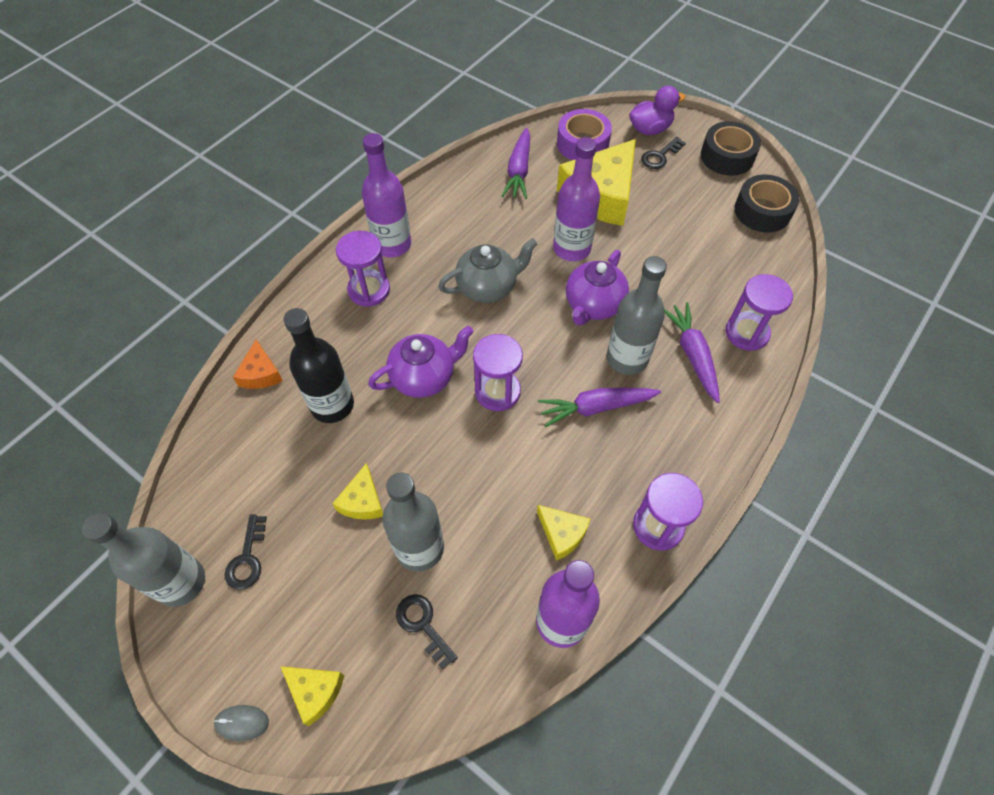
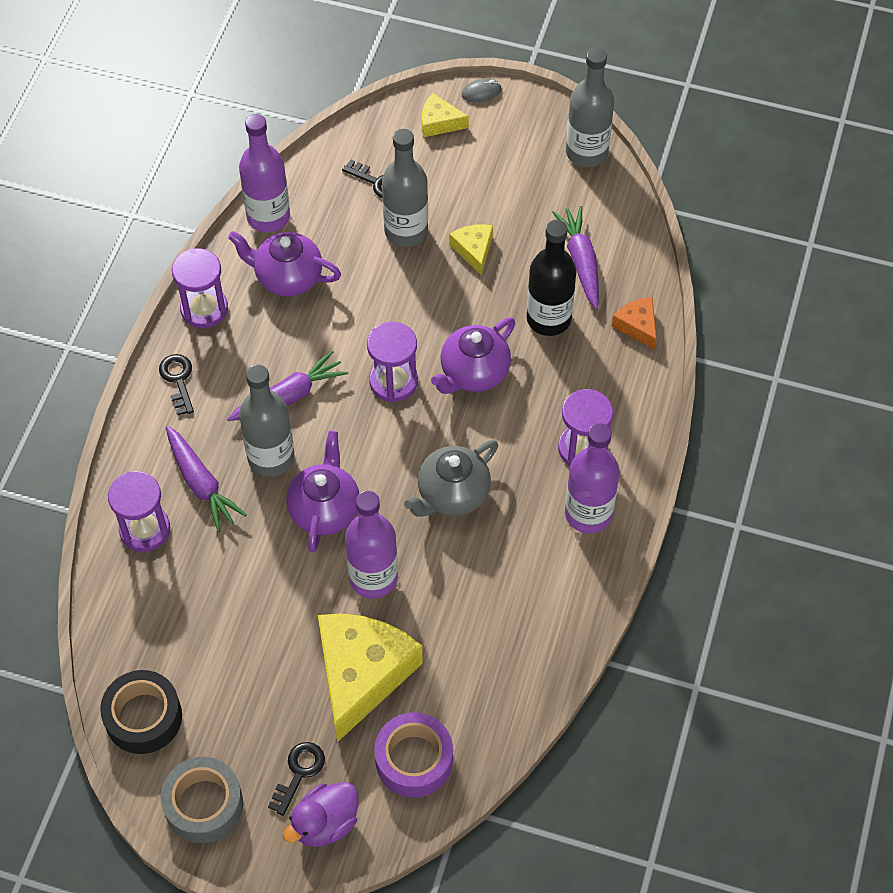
camera: 160 degrees right, 0 degrees up
black key [225,515,267,590] -> black key moved to [159,354,194,415]
purple carrot [501,127,530,199] -> purple carrot moved to [552,206,599,309]
yellow cheese [537,505,590,561] -> purple teapot [228,231,341,297]
black tape [701,121,761,176] -> grey tape [160,757,243,843]

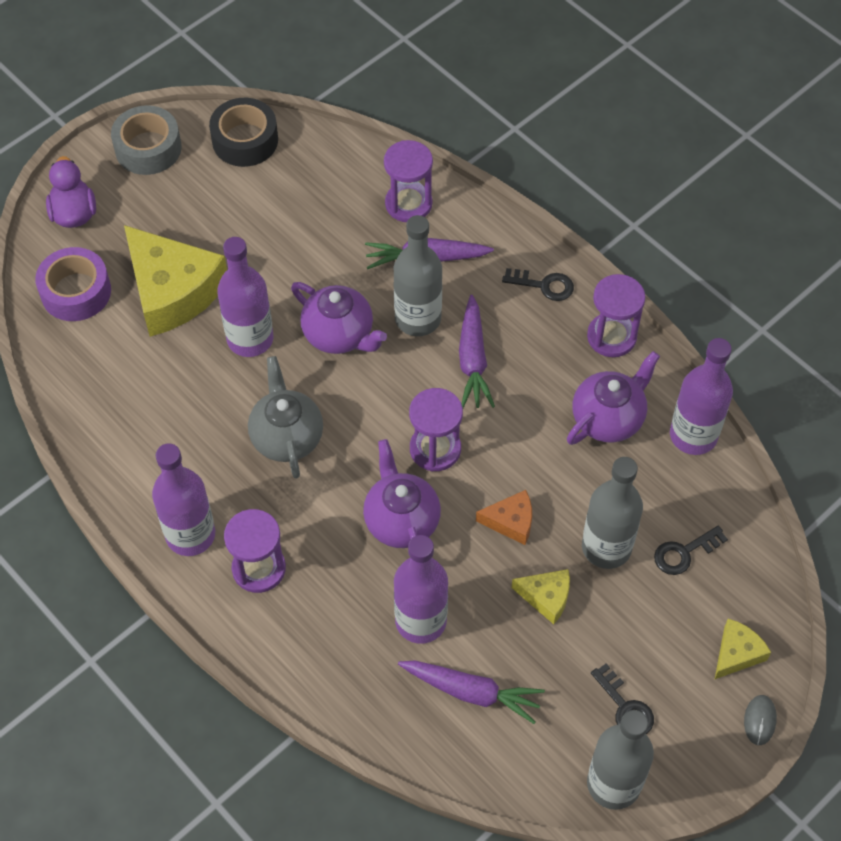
camera: 120 degrees right, 0 degrees up
black key [268,742,325,816] -> black key moved to [591,664,654,734]
black bottle [527,220,576,336] -> purple bottle [394,535,448,644]
orange cheese [612,297,657,350] -> orange cheese moved to [476,490,532,545]

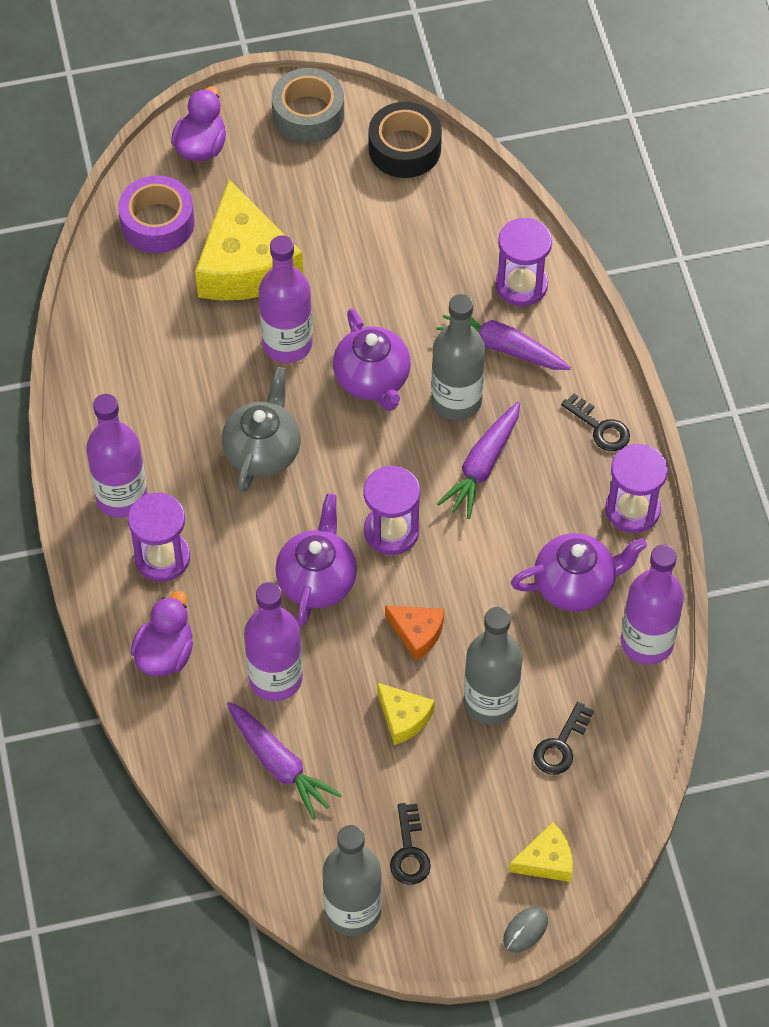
camera: 30 degrees right, 0 degrees up
black key [654,526,728,575] -> black key turned 60 degrees counterclockwise [533,702,594,775]
none -> purple duck [130,591,193,677]

